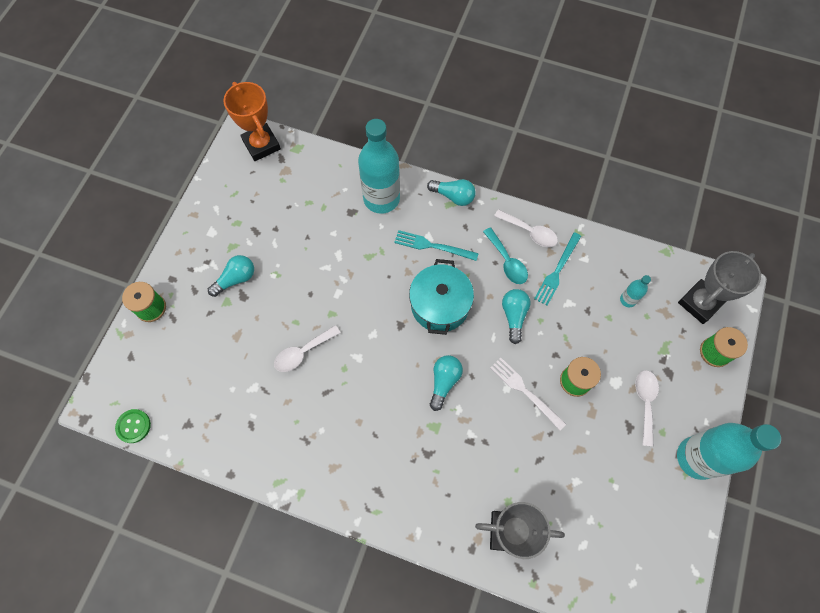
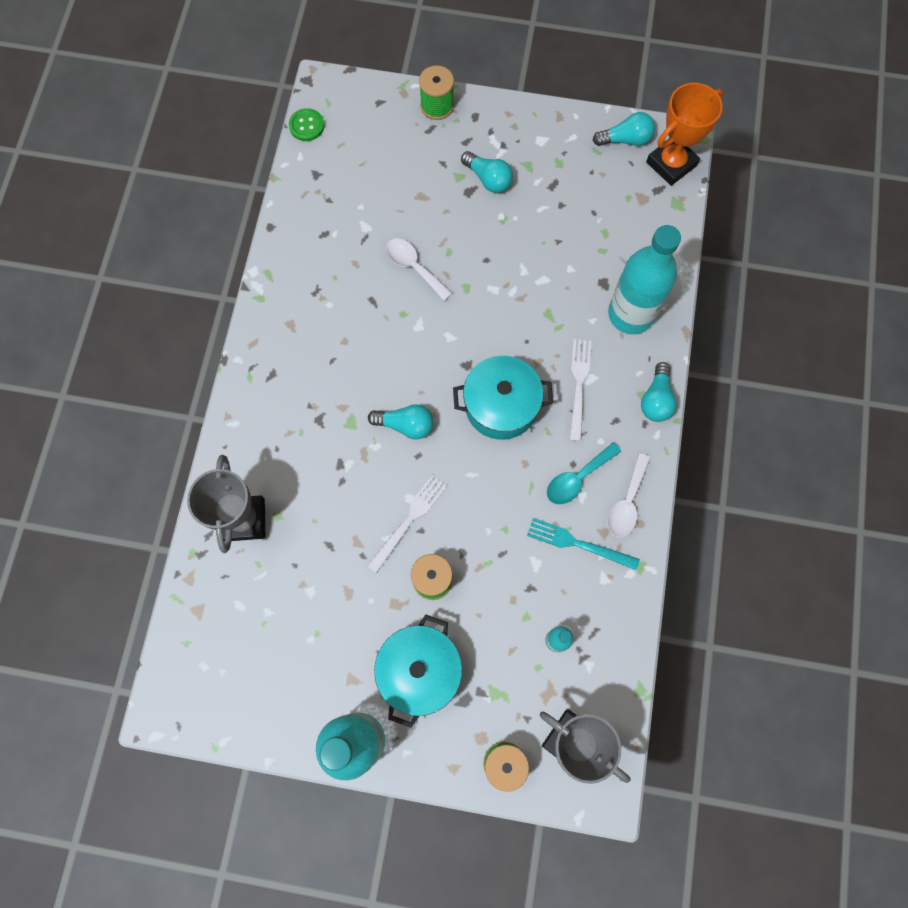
camera: 80 degrees right, 5 degrees up
turquoise fork [394,230,479,261] -> white fork [570,339,591,441]
turquoise light bulb [502,289,530,344] -> turquoise light bulb moved to [593,112,655,146]
white spoon [635,370,659,446] -> turquoise pot [374,615,462,728]

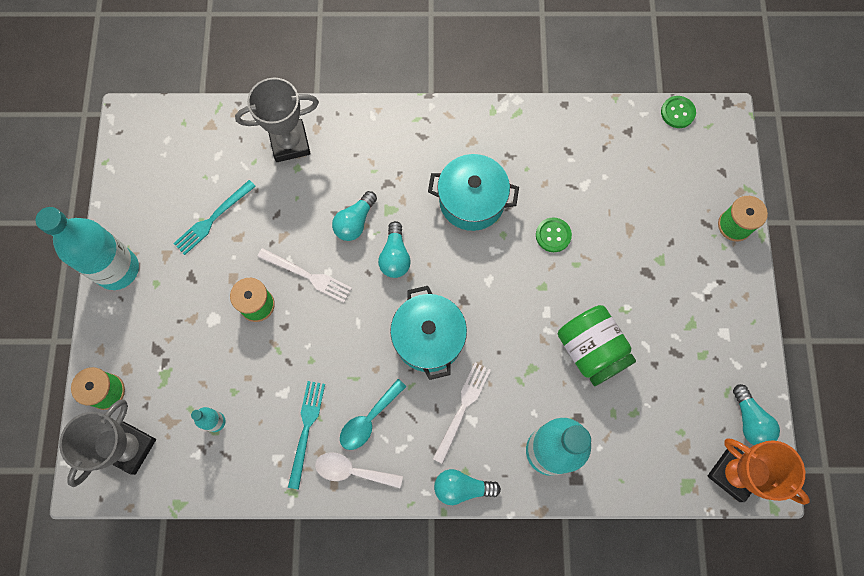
camera: 80 degrees right, 0 degrees up
turquoise pot [374,615,462,728] -> turquoise pot moved to [428,154,519,231]
white spoon [386,238,453,301] -> green button [536,217,572,252]
turquoise light bulb [461,151,513,193] -> turquoise light bulb moved to [332,191,377,241]
turquoise spoon [547,442,621,504] -> turquoise spoon turned 90 degrees counterclockwise [340,379,407,450]
white fork [570,339,591,441] -> white fork turned 60 degrees counterclockwise [433,362,491,464]
none -> turquoise fork [173,180,256,255]
none -> green jar [558,305,636,386]

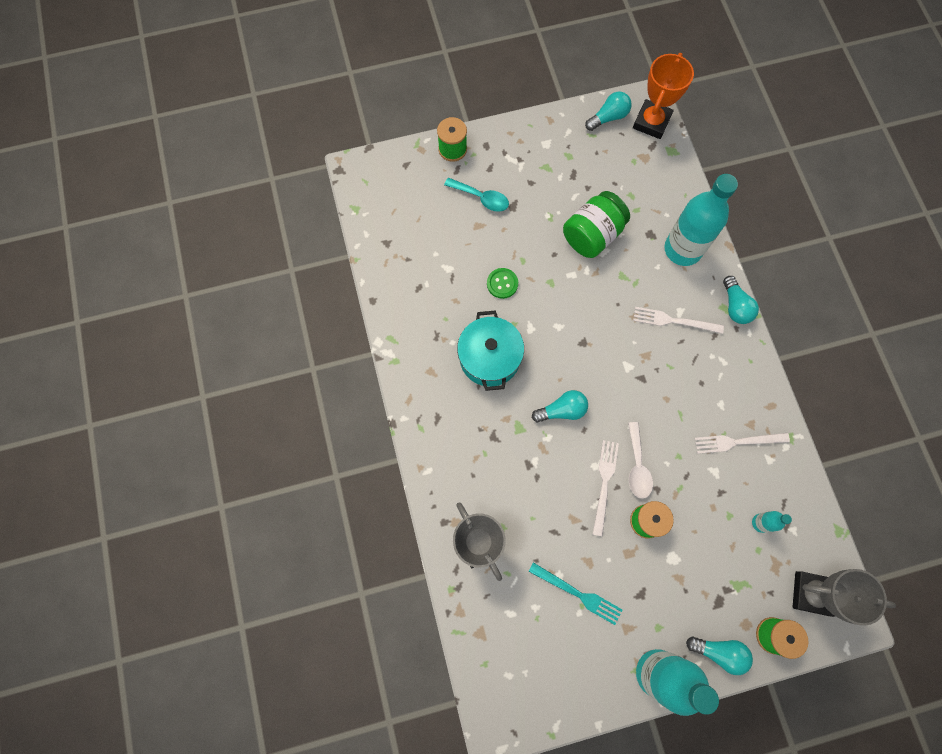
camera: 105 degrees left, 0 degrees up
turquoise fork [288,381,325,490] -> white fork [695,433,790,454]
white spoon [315,452,403,488] -> white spoon moved to [628,422,653,499]
turquoise light bulb [332,191,377,241] -> turquoise light bulb moved to [686,636,753,675]
turquoise spoon [340,379,407,450] -> turquoise spoon moved to [444,178,509,212]
turquoise pot [390,286,467,380] -> none
green button [661,96,696,128] -> none

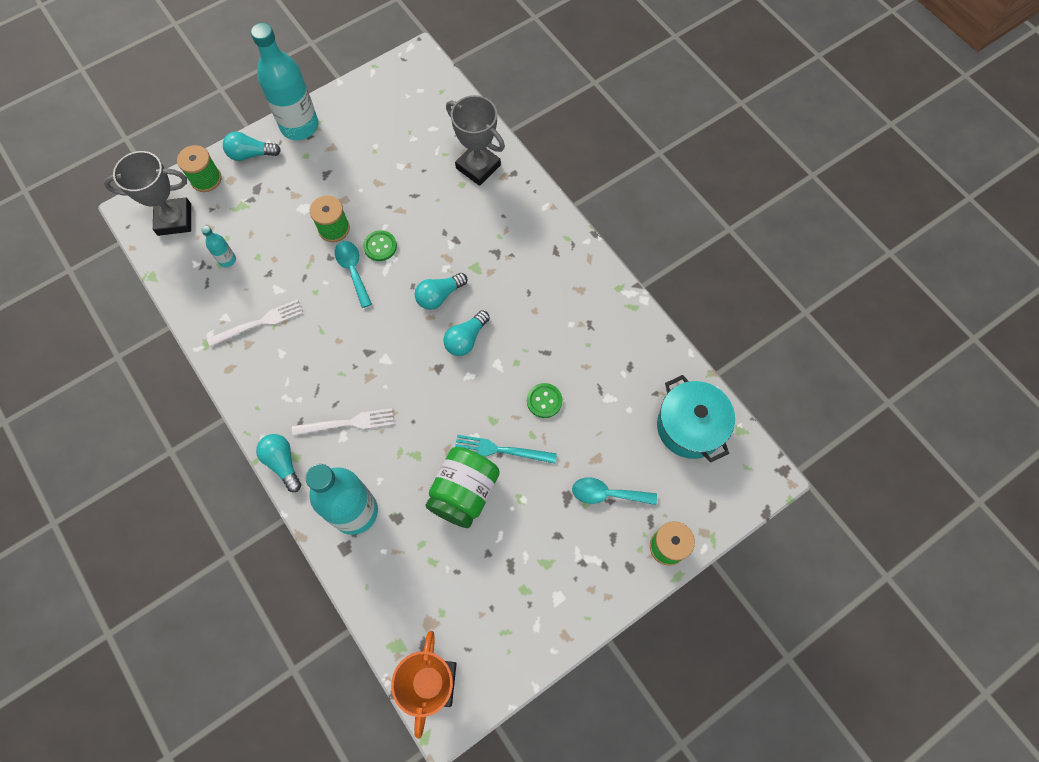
camera: 160 degrees right, 5 degrees down
turquoise pot [457,310,524,391] -> turquoise pot moved to [657,375,735,462]
turquoise fork [529,562,622,625] -> turquoise fork moved to [455,435,557,464]
turquoise light bulb [585,92,632,131] -> turquoise light bulb moved to [443,310,490,356]
white fork [592,440,619,537] -> green button [363,230,397,261]
white spoon [628,422,653,499] -> turquoise spoon [335,241,372,308]

